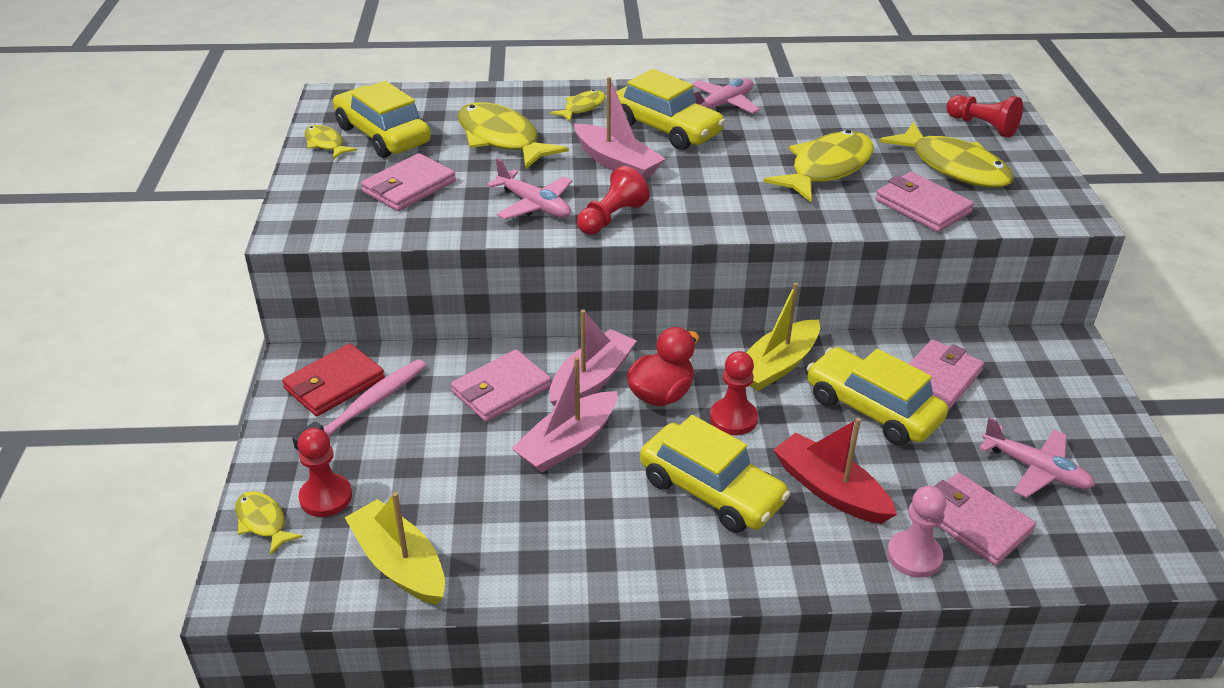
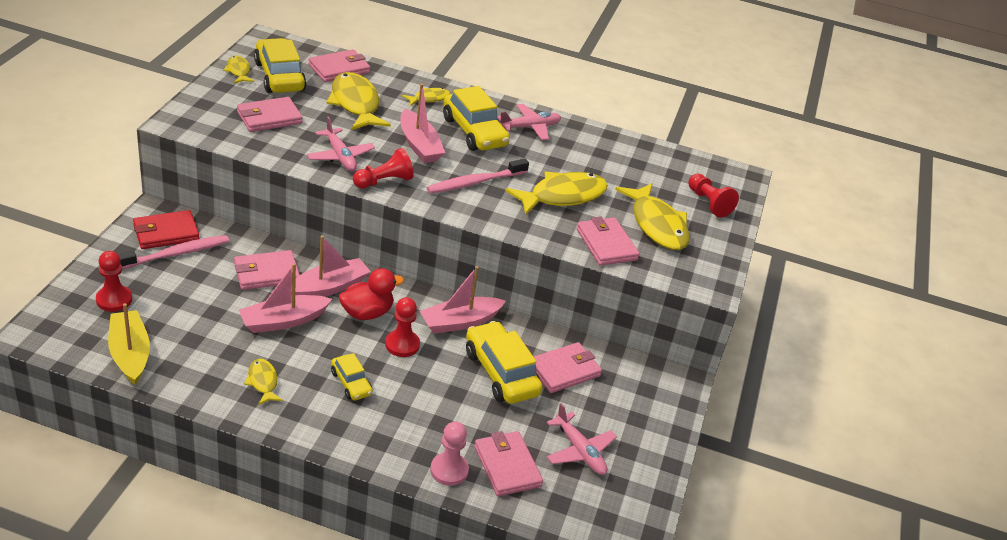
camera: 15 degrees right, 0 degrees up
yellow fish [235,491,303,556] -> yellow fish moved to [244,359,283,405]
yellow car [640,415,790,533] -> yellow car [331,353,373,400], size x0.54
yellow boat [746,283,820,391] -> pink boat [420,266,506,334]
red boat [773,418,897,524] -> none
none -> pink wallet [308,49,370,82]
none -> pink toothbrush [427,159,529,194]

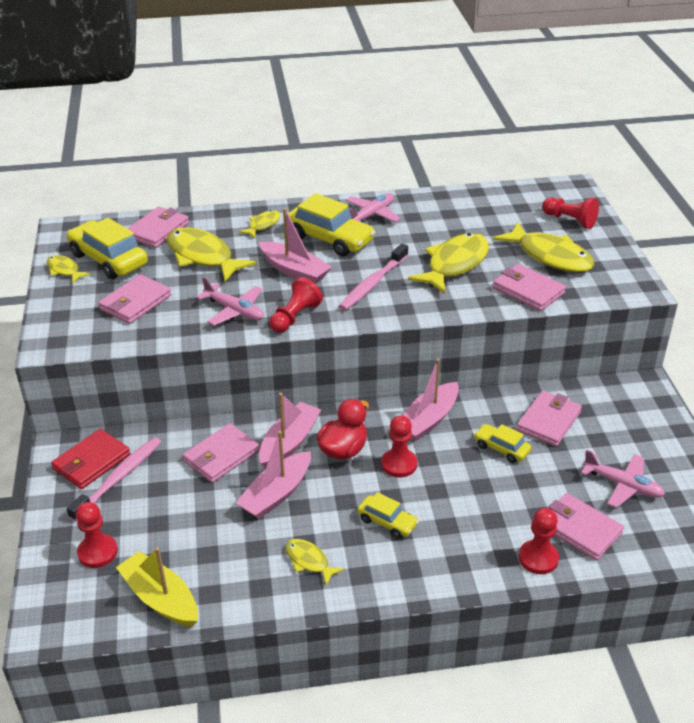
camera: 20 degrees left, 0 degrees up
pink pawn [430,421,469,486] -> red pawn [519,508,559,574]
yellow car [466,321,543,404] -> yellow car [474,424,531,463], size x0.54

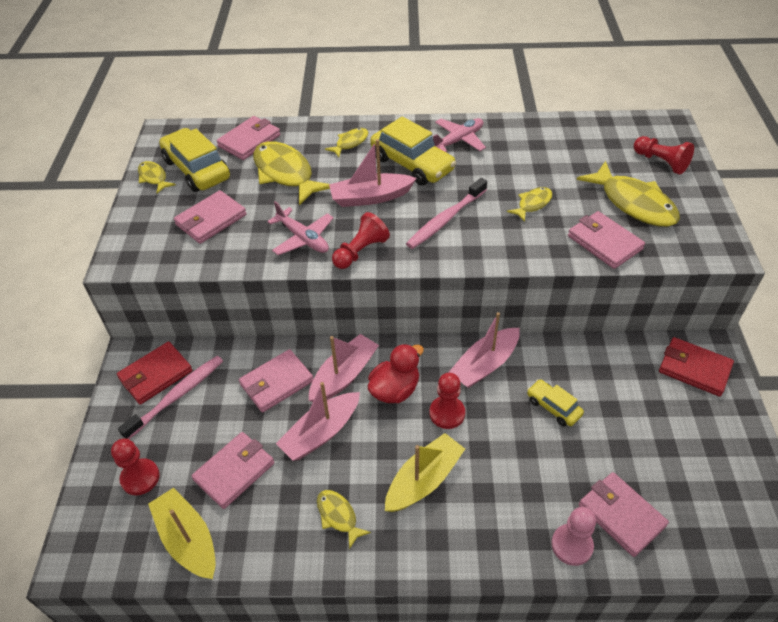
camera: 10 degrees right, 10 degrees up
pink boat [259,208,332,284] -> pink boat turned 120 degrees clockwise [329,139,417,207]
yellow car [358,492,419,539] -> yellow boat [385,433,465,512]
yellow fish [408,233,489,294] -> yellow fish [507,187,552,222], size x0.51
pink wallet [516,391,582,446] -> pink wallet moved to [192,432,274,509]
red pawn [519,508,559,574] -> pink pawn [551,507,596,566]
pink plane [581,450,665,508] -> none
none -> red wallet [659,337,734,397]

